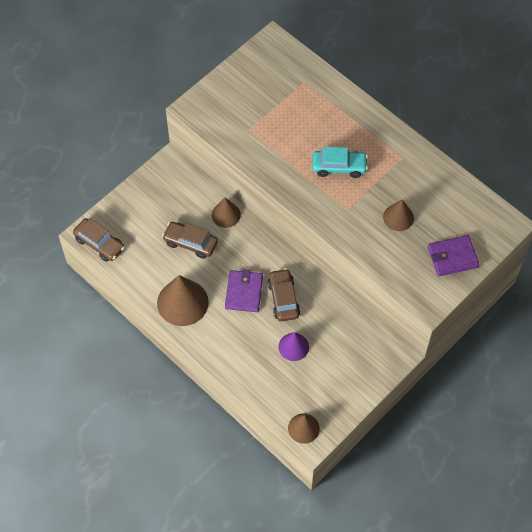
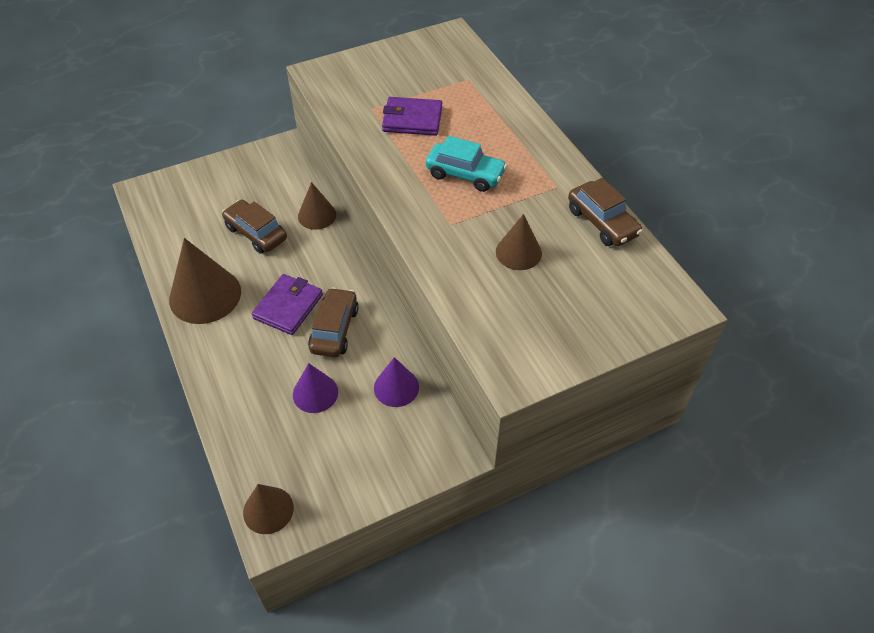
camera: 20 degrees right, 10 degrees down
brown car [73,218,125,262] -> brown car moved to [568,178,643,246]
purple wallet [428,235,480,276] -> purple wallet moved to [382,97,442,136]
none -> purple cone [374,357,419,407]

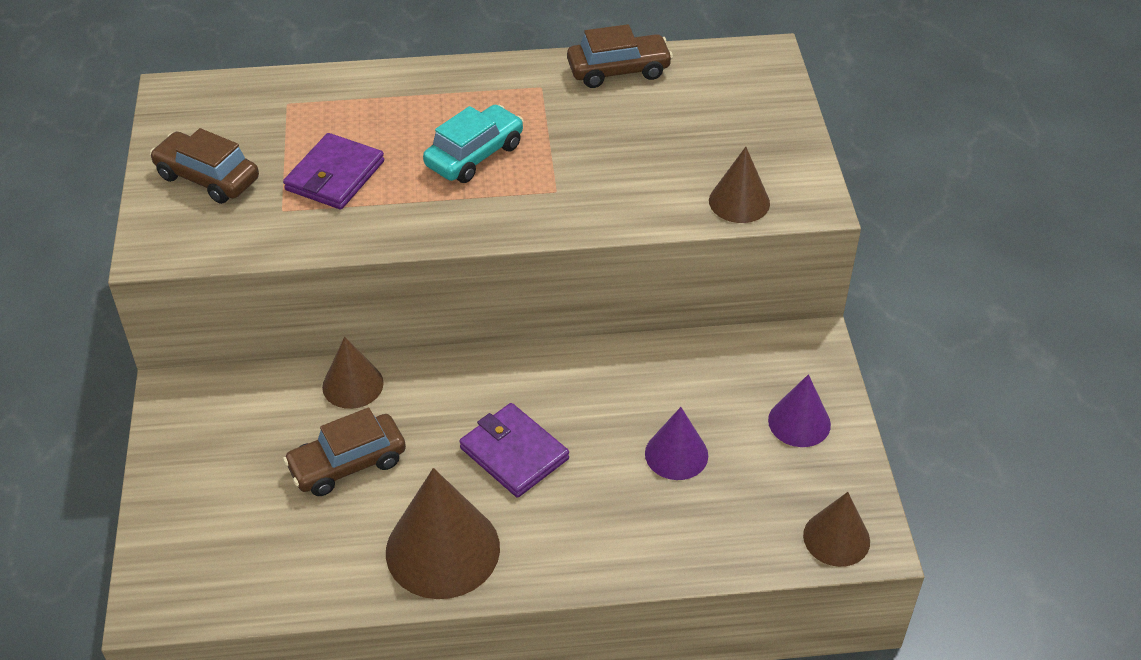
camera: 70 degrees left, 5 degrees down
brown car [308,287,359,357] -> brown car moved to [150,128,259,204]
purple cone [374,357,419,407] -> purple cone moved to [768,374,831,447]
brown cone [496,214,542,270] -> brown cone moved to [709,147,770,223]

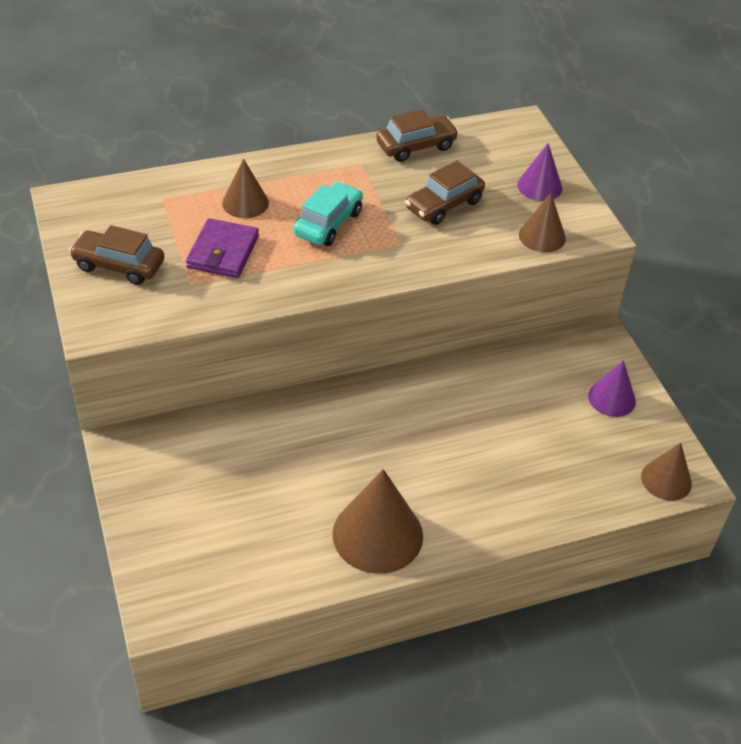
camera: 15 degrees left, 0 degrees up
brown car [283,408,406,496] -> brown car moved to [405,161,485,225]
brown cone [322,337,384,409] -> brown cone moved to [222,158,269,218]
purple wallet [459,403,569,498] -> none
purple cone [645,407,708,480] -> purple cone moved to [517,143,562,201]

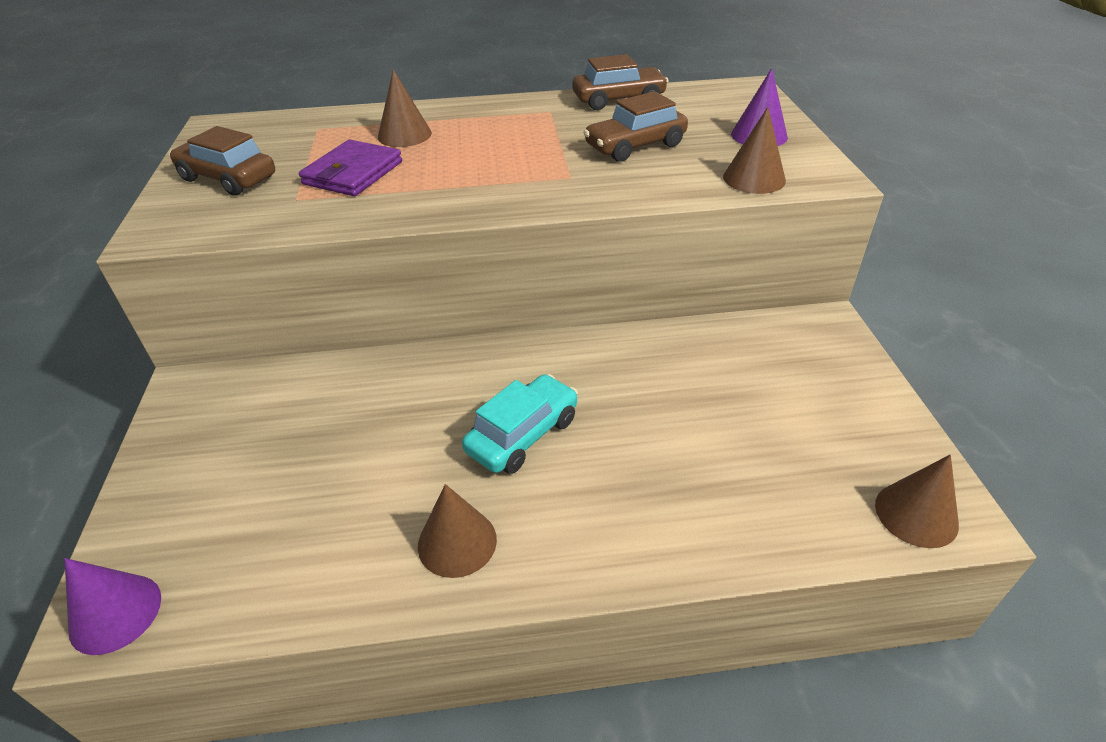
camera: 15 degrees right, 5 degrees down
turquoise car [293,182,363,246] -> turquoise car moved to [462,374,578,474]
brown cone [333,469,423,574] -> brown cone [418,484,497,578], size x0.59
purple cone [588,360,636,417] -> purple cone moved to [65,558,161,655]

